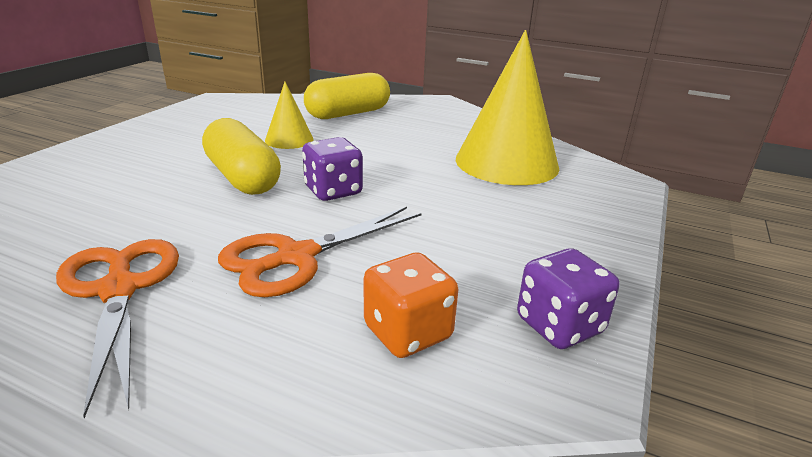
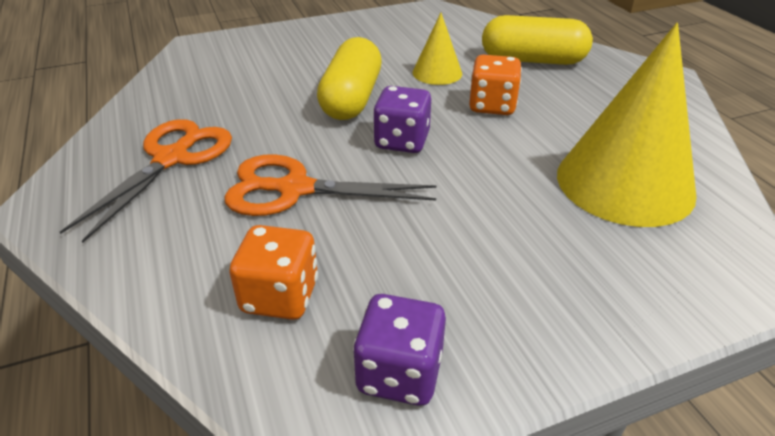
camera: 45 degrees right, 10 degrees up
none -> orange dice [469,55,522,115]

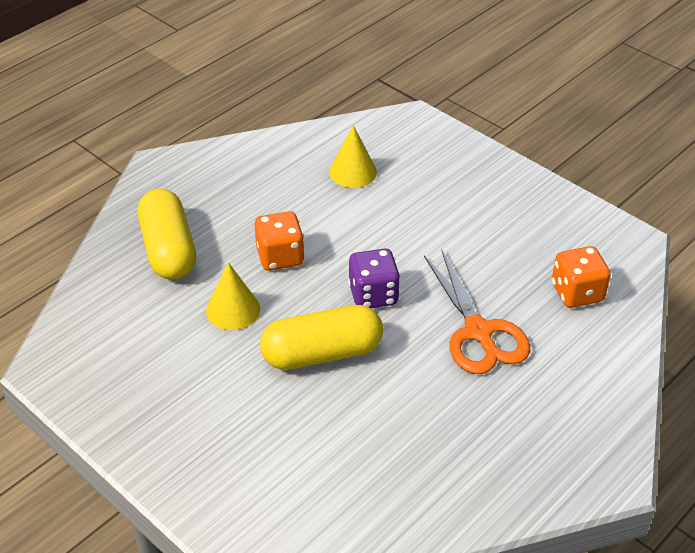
camera: 115 degrees left, 5 degrees up
orange scissors [60,119,232,243] -> none
purple dice [353,294,446,406] -> none
yellow cone [557,23,696,227] -> yellow cone [329,125,377,188], size x0.49

